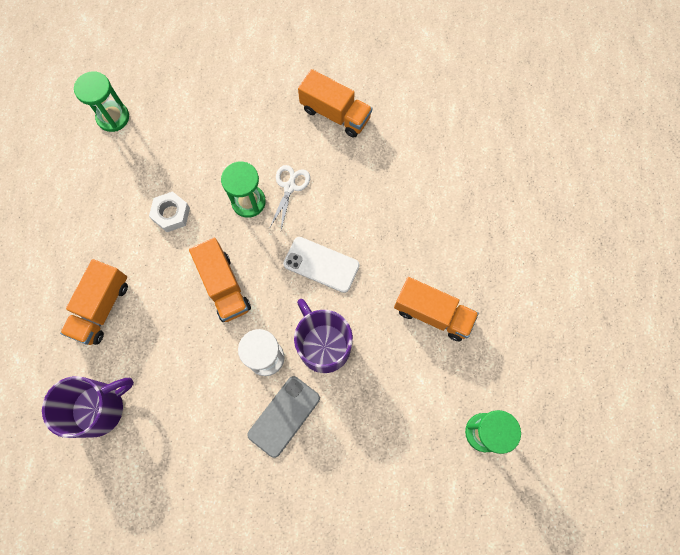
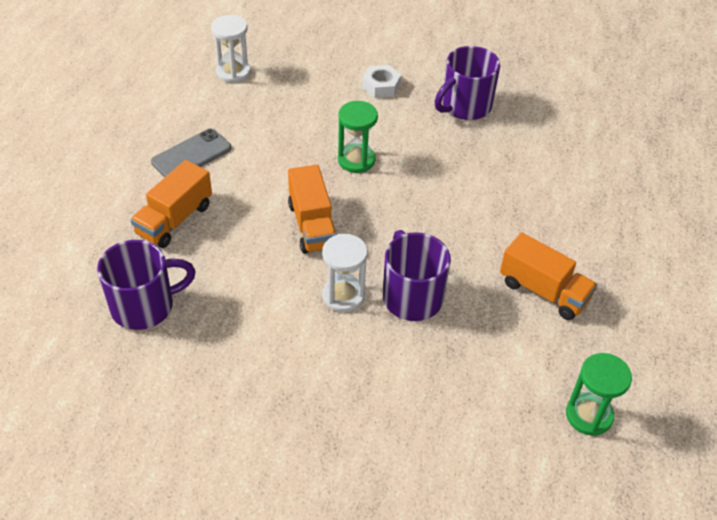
camera: 10 degrees right, 25 degrees down
green hourglass [74,71,129,132] -> white hourglass [211,15,251,83]
white nut [149,191,190,232] -> white nut moved to [362,65,401,98]
grey phone [247,376,320,458] -> grey phone moved to [151,129,231,177]
white scissors [270,165,310,229] -> none
white phone [283,237,359,293] -> none
orange truck [298,69,372,137] -> purple mug [435,46,500,120]

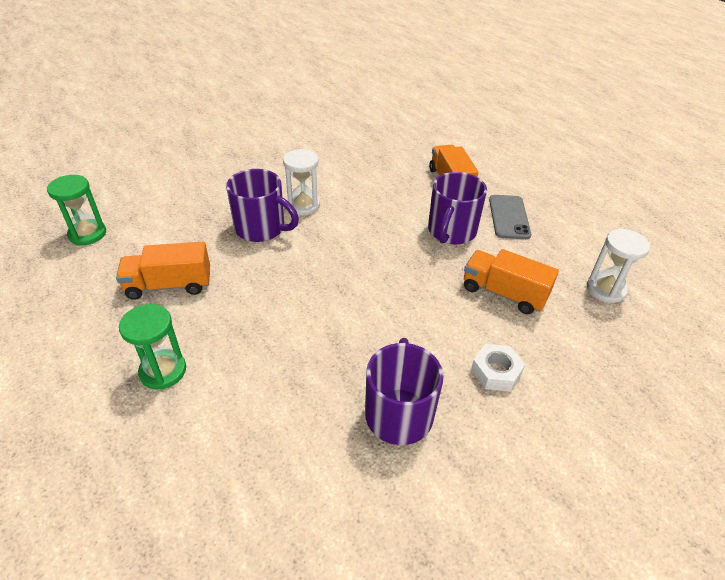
camera: 135 degrees right, 5 degrees down
purple mug [97,240,196,330] -> purple mug moved to [428,172,487,245]
orange truck [288,165,337,254] -> orange truck moved to [464,249,559,314]
green hourglass [338,101,378,173] -> green hourglass moved to [119,304,186,390]

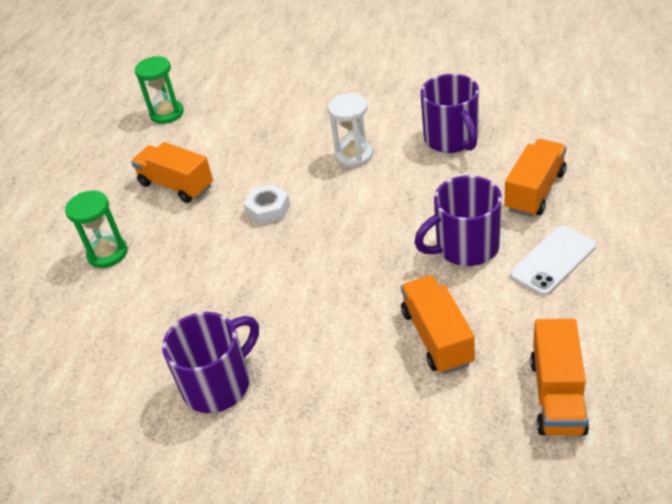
camera: 50 degrees right, 0 degrees up
purple mug [226,169,299,242] -> purple mug moved to [420,74,479,153]
white nut [471,344,525,392] -> white nut moved to [244,184,290,225]
grey phone [489,195,531,239] -> white phone [510,226,596,296]
white hourglass [587,229,650,303] -> orange truck [530,319,589,436]

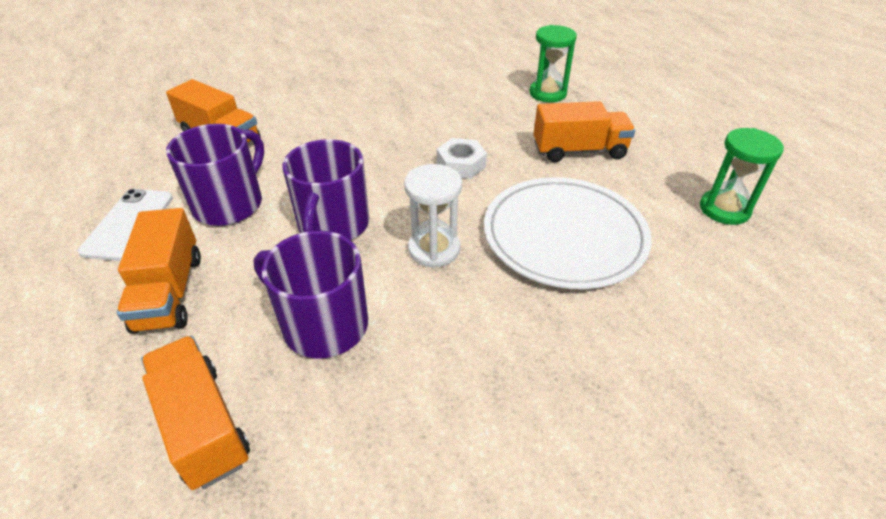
camera: 135 degrees right, 0 degrees up
purple mug [162,312,259,413] -> purple mug moved to [283,139,369,240]
orange truck [530,319,589,436] -> orange truck moved to [141,336,250,490]
none -> white plate [484,177,652,289]

